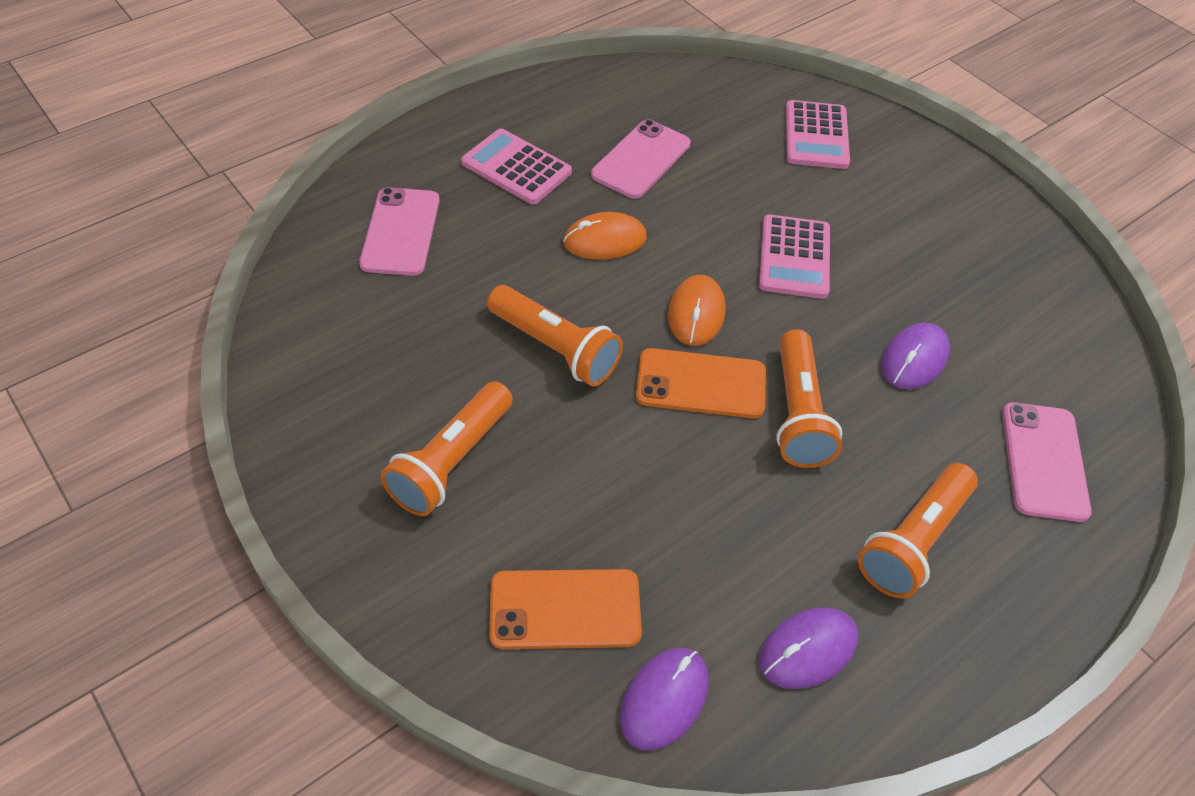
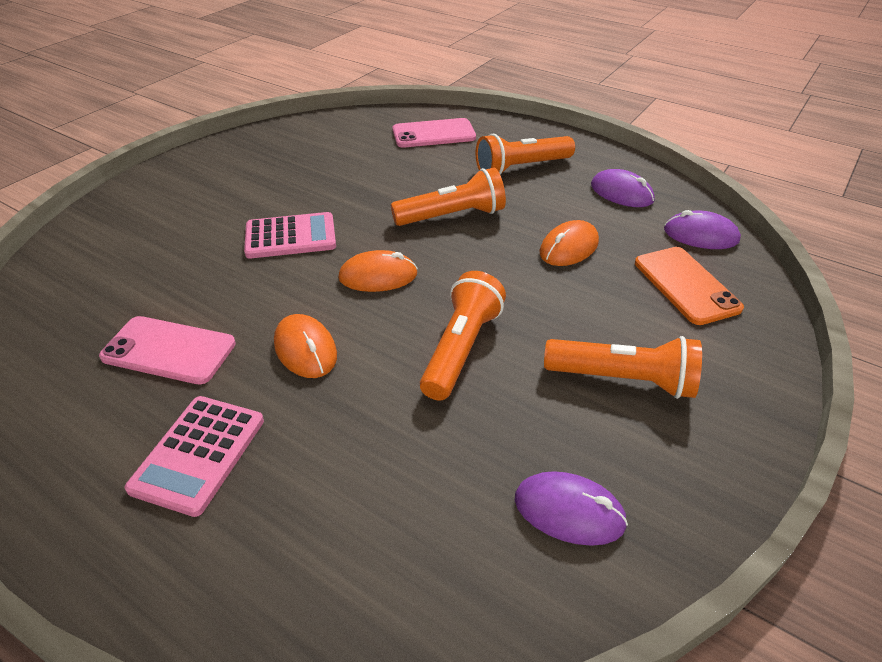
camera: 105 degrees left, 10 degrees down
pink phone [359,187,440,276] -> none
orange phone [636,348,766,418] -> none
pink calculator [786,100,850,169] -> none
orange flashlight [858,463,978,598] -> orange flashlight turned 135 degrees clockwise [476,134,575,175]
purple mouse [881,323,950,389] -> purple mouse moved to [515,471,628,546]
none -> orange mouse [540,220,599,266]

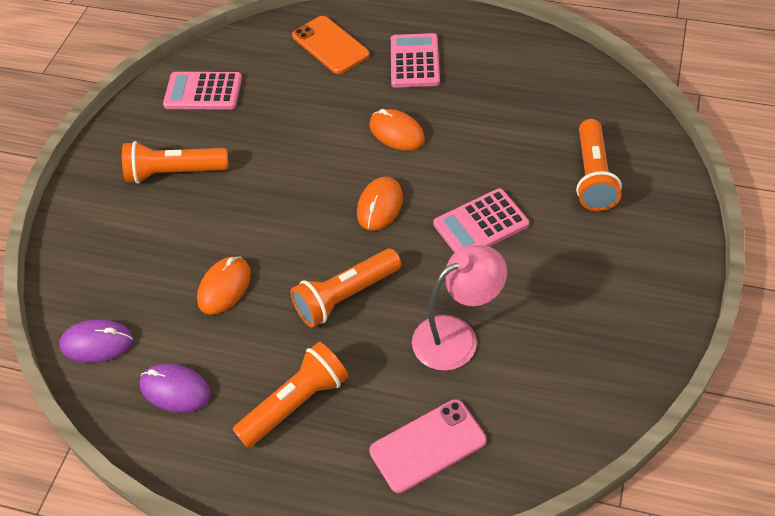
camera: 165 degrees right, 10 degrees up
pink phone [99,316,236,384] -> none
orange mouse [338,250,418,292] -> orange mouse turned 45 degrees counterclockwise [357,177,403,231]
orange flashlight [420,271,506,401] -> orange flashlight moved to [576,119,622,211]
purple mouse [515,471,628,546] -> pink calculator [163,72,242,110]
orange phone [635,247,744,325] -> orange phone moved to [292,16,369,74]
none -> pink lamp [412,245,507,371]

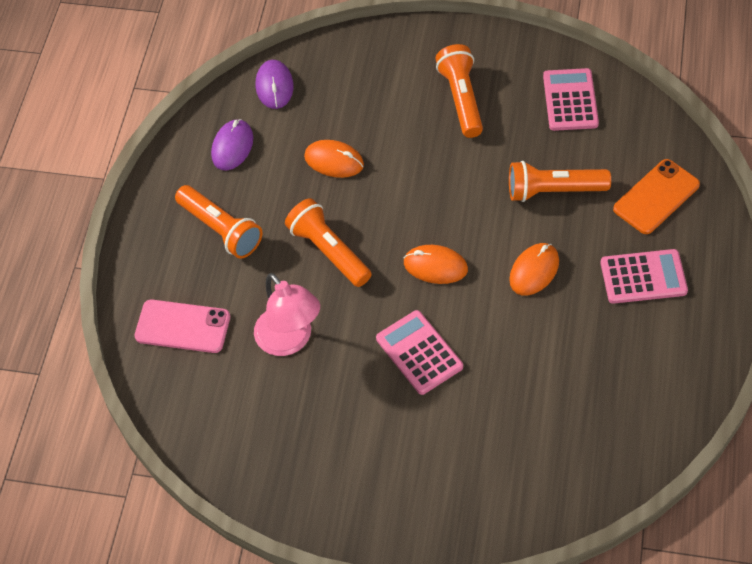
camera: 85 degrees right, 5 degrees up
pink phone [369,399,486,493] -> pink phone turned 45 degrees counterclockwise [135,300,230,353]
orange flashlight [576,119,622,211] -> orange flashlight moved to [509,161,611,202]

